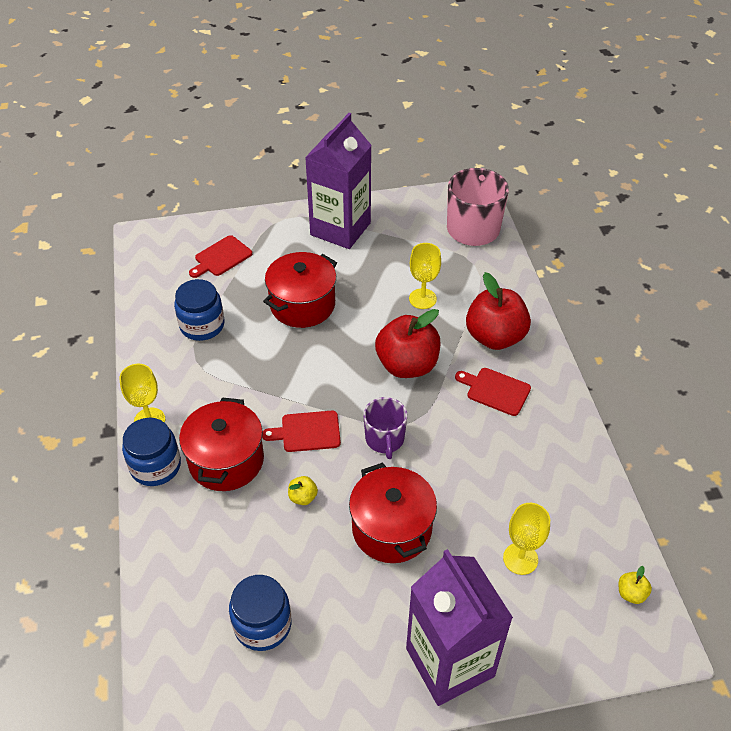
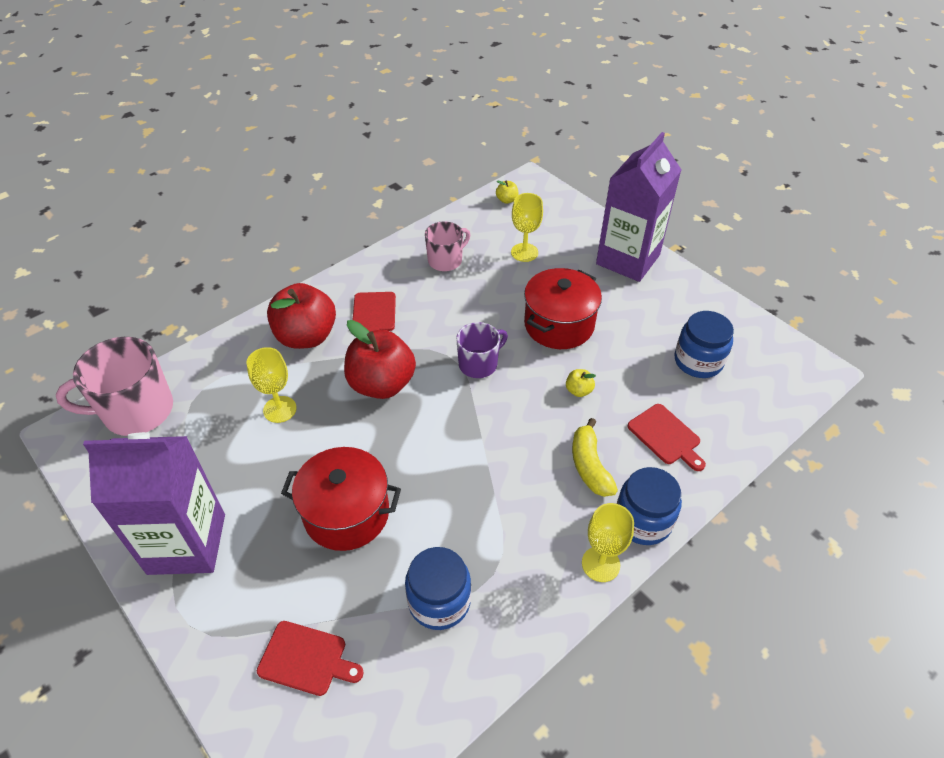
camera: 120 degrees left, 0 degrees up
red pot [179,397,264,491] -> yellow banana [572,418,618,497]
red cutting board [262,411,341,452] -> red cutting board moved to [628,404,706,471]
none -> pink mug [425,221,470,271]

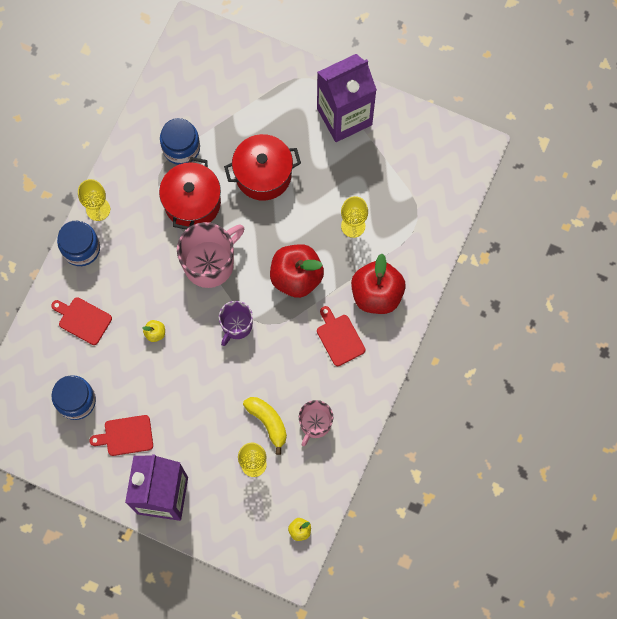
camera: 155 degrees right, 25 degrees up
pink mug [56,337,173,436] -> pink mug moved to [177,222,244,288]
red cutting board [257,621,364,696] -> red cutting board moved to [89,415,153,456]
red pot [524,268,602,349] -> red pot moved to [159,157,221,230]
yellow banana [572,418,618,497] -> yellow banana moved to [243,397,287,455]

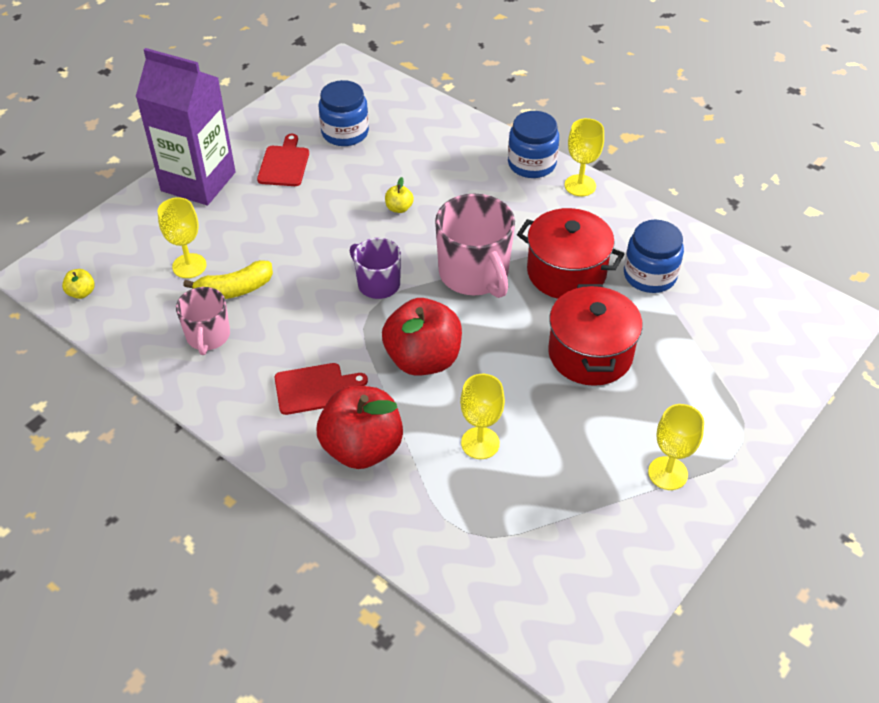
camera: 105 degrees right, 25 degrees down
red cutting board [51,297,112,345] -> none
pink mug [299,400,333,446] -> pink mug turned 135 degrees counterclockwise [176,287,230,355]
purple carton [317,54,377,142] -> yellow goblet [648,404,704,490]

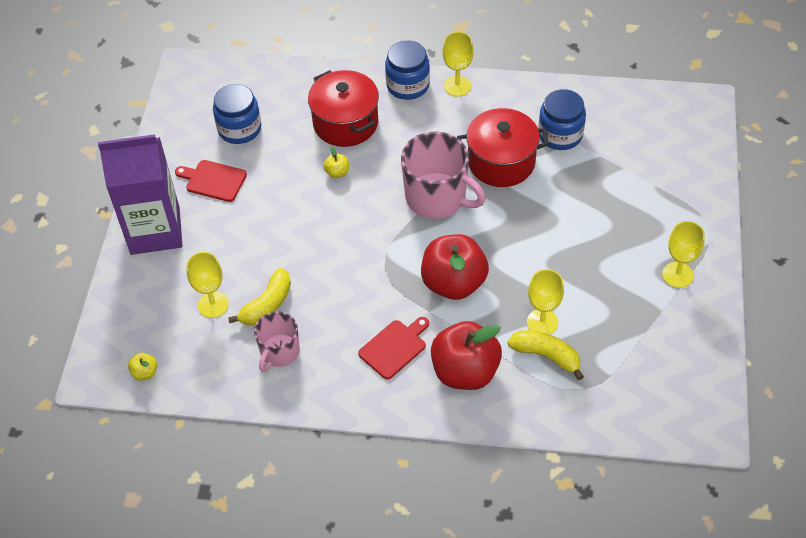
camera: 30 degrees left, 5 degrees up
pink mug [176,287,230,355] -> pink mug turned 60 degrees clockwise [254,311,300,372]
red cutting board [257,134,309,186] -> red cutting board turned 45 degrees counterclockwise [175,160,247,202]
purple mug [350,238,401,299] -> none
red pot [548,284,643,386] -> red pot moved to [308,70,379,147]
none -> yellow banana [508,330,584,380]

